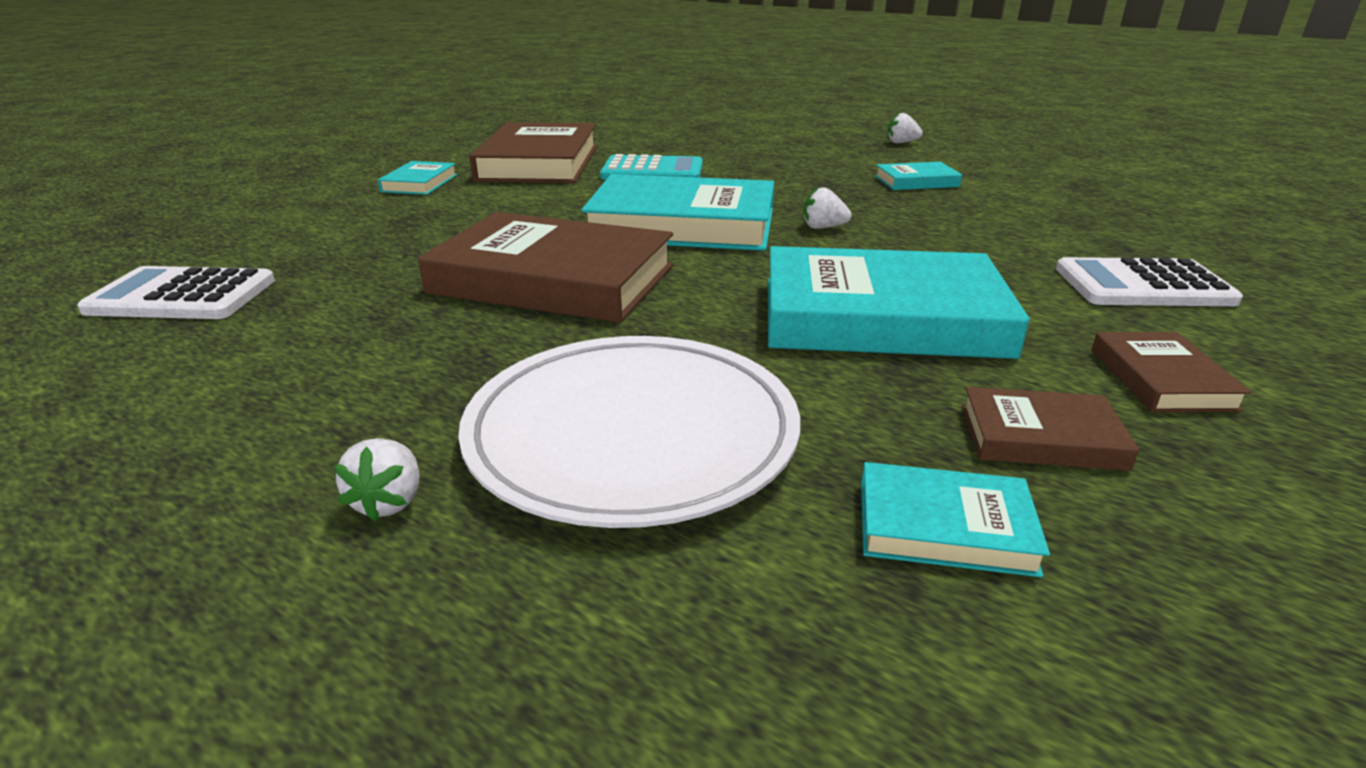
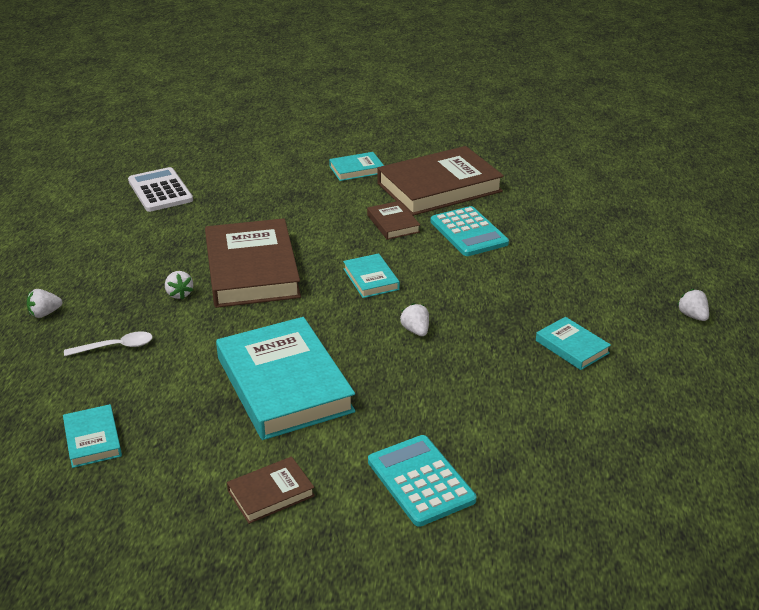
camera: 60 degrees right, 5 degrees up
white plate [458,336,800,528] -> white spoon [64,331,153,356]
turquoise book [581,174,774,251] -> turquoise book [343,253,400,298], size x0.47
brown book [962,387,1139,471] -> brown book moved to [367,201,420,240]
white calculator [1056,257,1243,306] -> turquoise calculator [368,435,477,527]
none -> white strawberry [165,271,193,299]

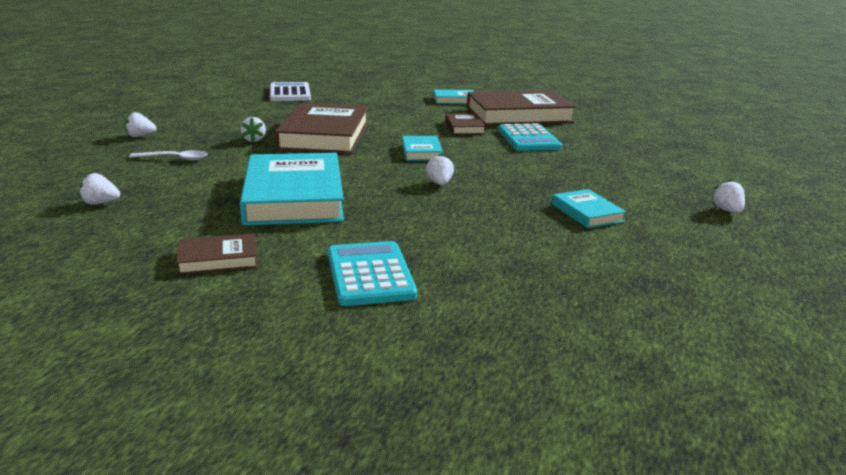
camera: 15 degrees right, 10 degrees down
turquoise book [63,404,122,468] -> white strawberry [80,173,120,205]

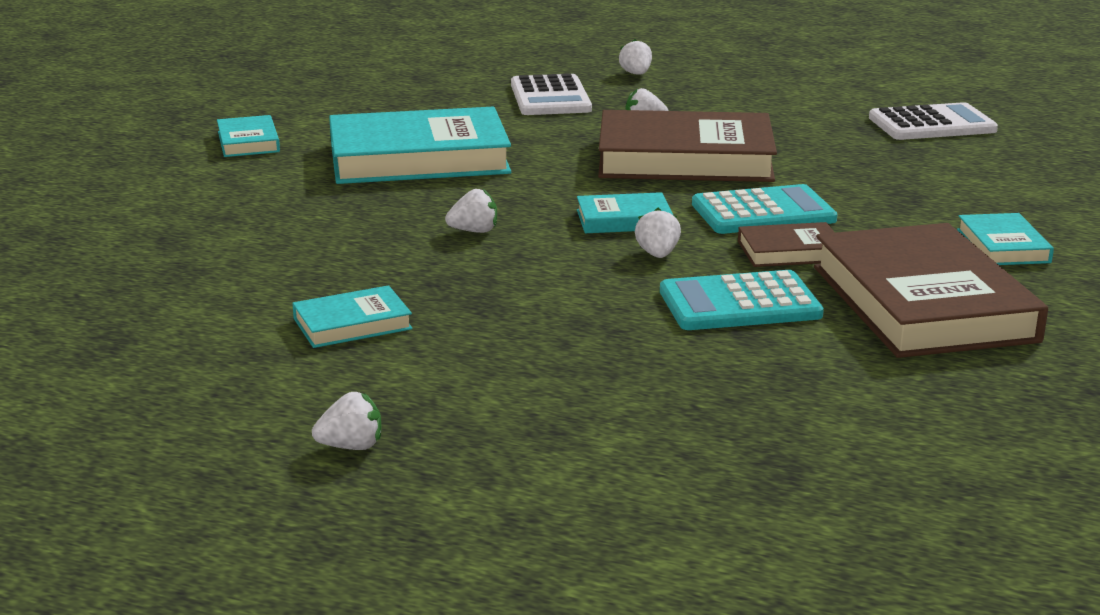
camera: 90 degrees right, 0 degrees up
white strawberry [80,173,120,205] -> white strawberry moved to [635,208,681,258]
white spoon [129,150,208,160] -> white calculator [511,73,592,115]
brown book [176,233,258,275] -> turquoise book [217,115,280,157]
turquoise calculator [328,241,417,306] -> turquoise calculator moved to [692,184,838,234]

